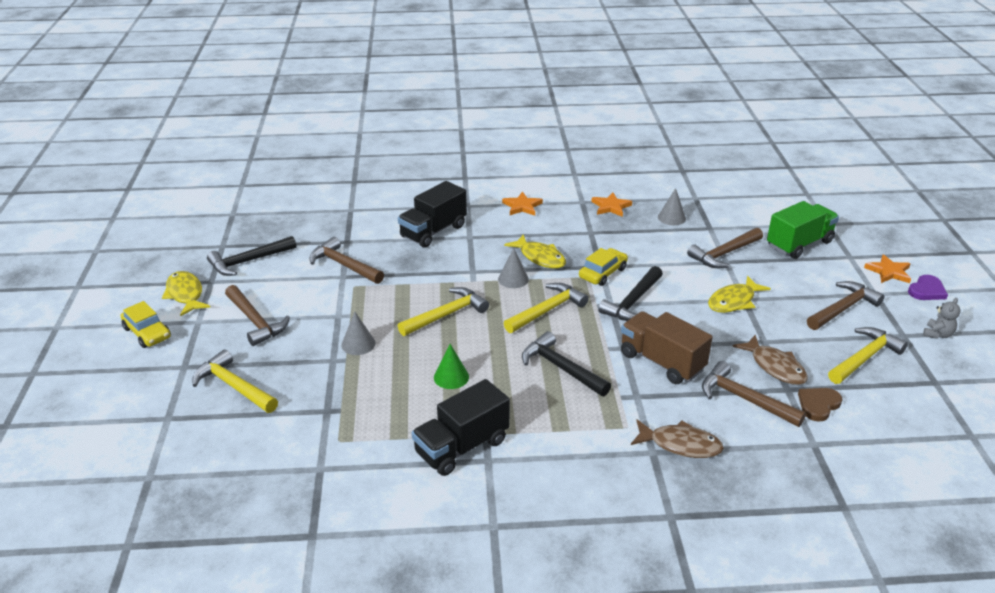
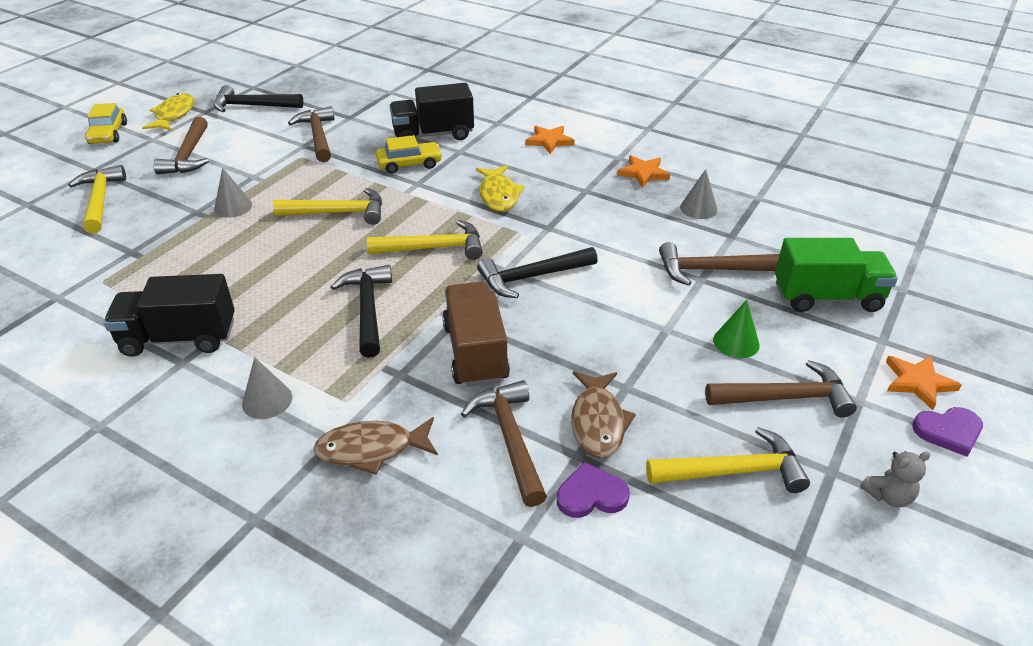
camera: 35 degrees right, 5 degrees up
green cone [434,344,469,389] -> green cone moved to [713,300,760,358]
grey cone [498,248,529,288] -> grey cone moved to [242,357,292,419]
yellow car [579,248,628,286] -> yellow car moved to [376,135,442,174]
brown fish [631,419,724,458] -> brown fish turned 120 degrees clockwise [313,417,438,475]
yellow fish [708,276,771,313] -> none
brown heart [798,388,842,422] -> purple heart [557,462,630,518]

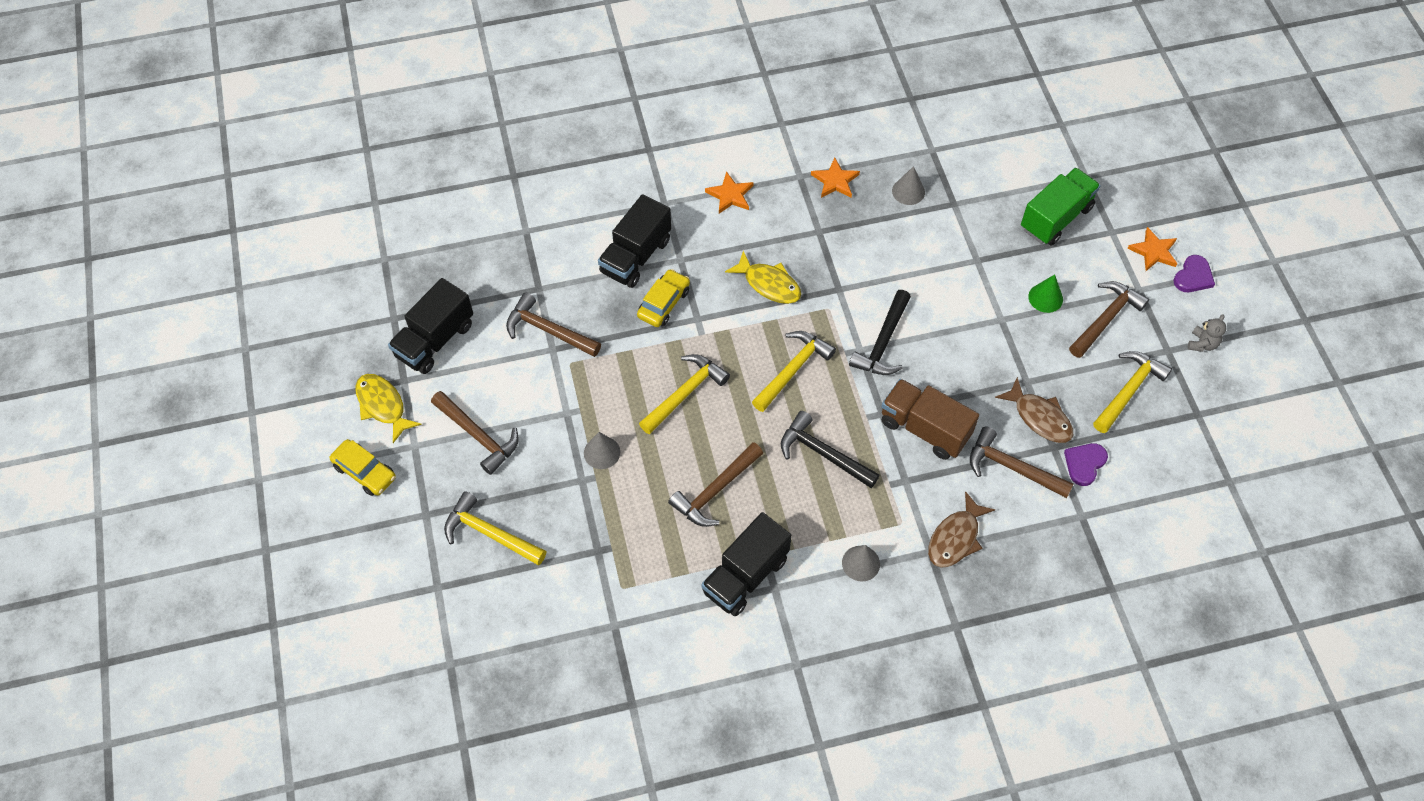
camera: 45 degrees left, 20 degrees up
black hammer [214,85,303,112] -> black truck [388,278,473,374]
brown hammer [659,242,780,286] -> brown hammer moved to [668,442,763,527]

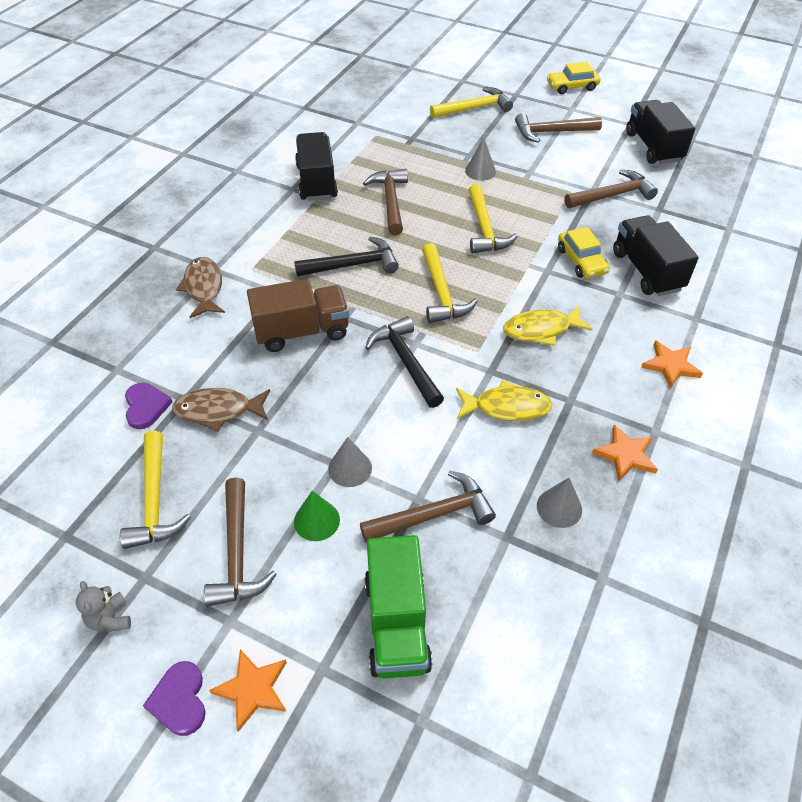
camera: 130 degrees right, 10 degrees down
yellow fish [355,374,422,443] -> yellow fish moved to [456,380,552,421]
grey cone [842,545,880,581] -> grey cone moved to [328,437,372,487]
brown hammer [970,426,1074,498] -> brown hammer moved to [360,471,496,543]

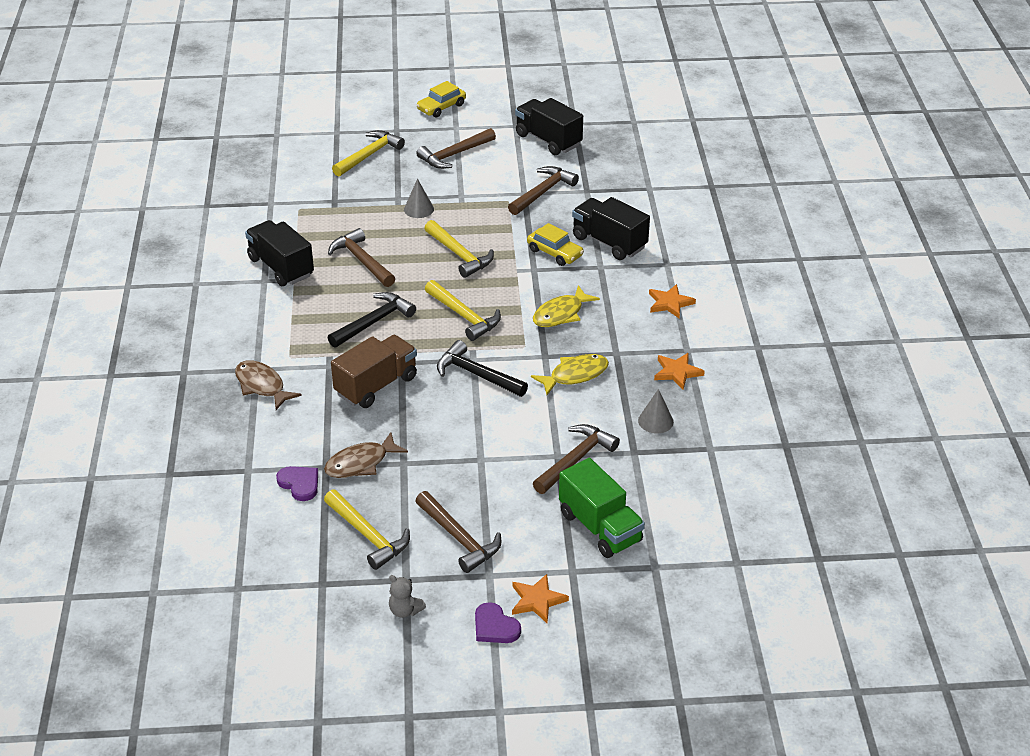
camera: 30 degrees left, 10 degrees down
green cone [294,491,340,541] -> none
grey cone [328,437,372,487] -> none

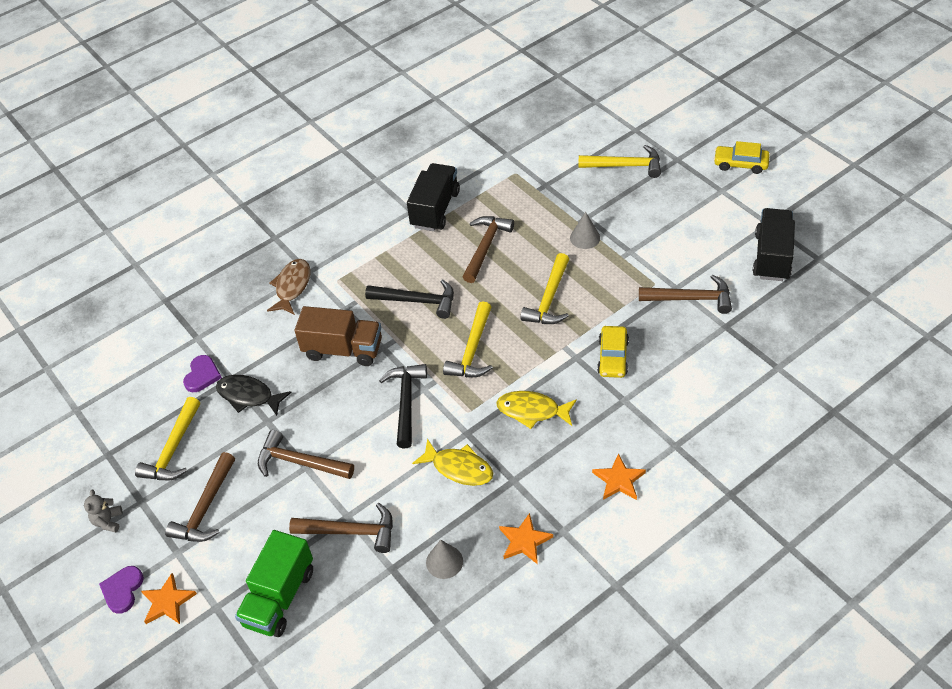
camera: 60 degrees right, 10 degrees up
brown fish [324,432,408,478] -> black fish [216,375,292,416]
brown hammer [416,128,496,169] -> brown hammer moved to [258,430,354,479]
black truck [572,197,650,260] -> none

